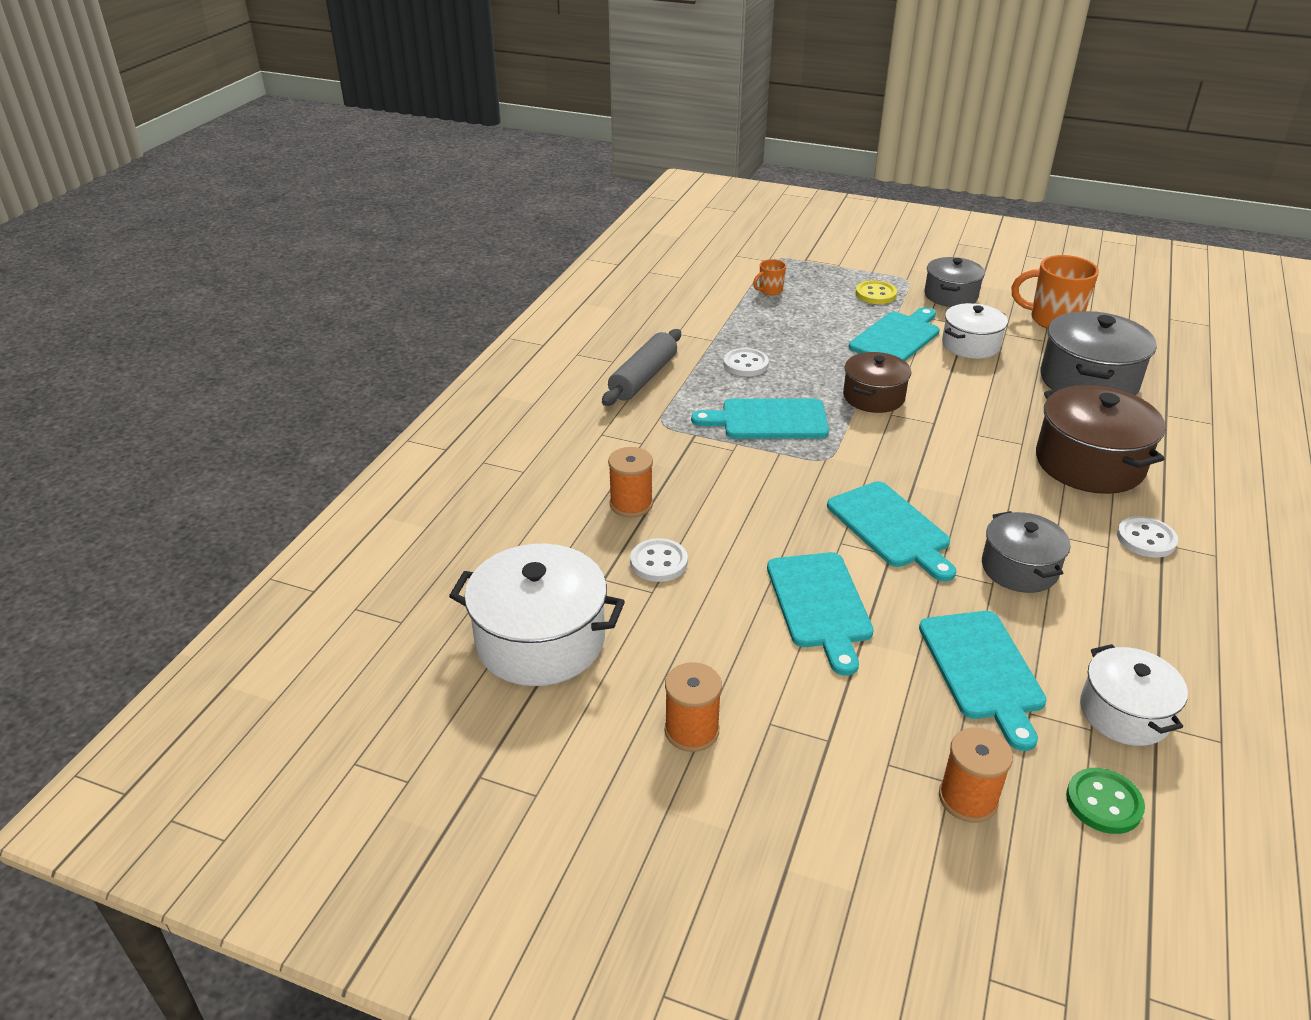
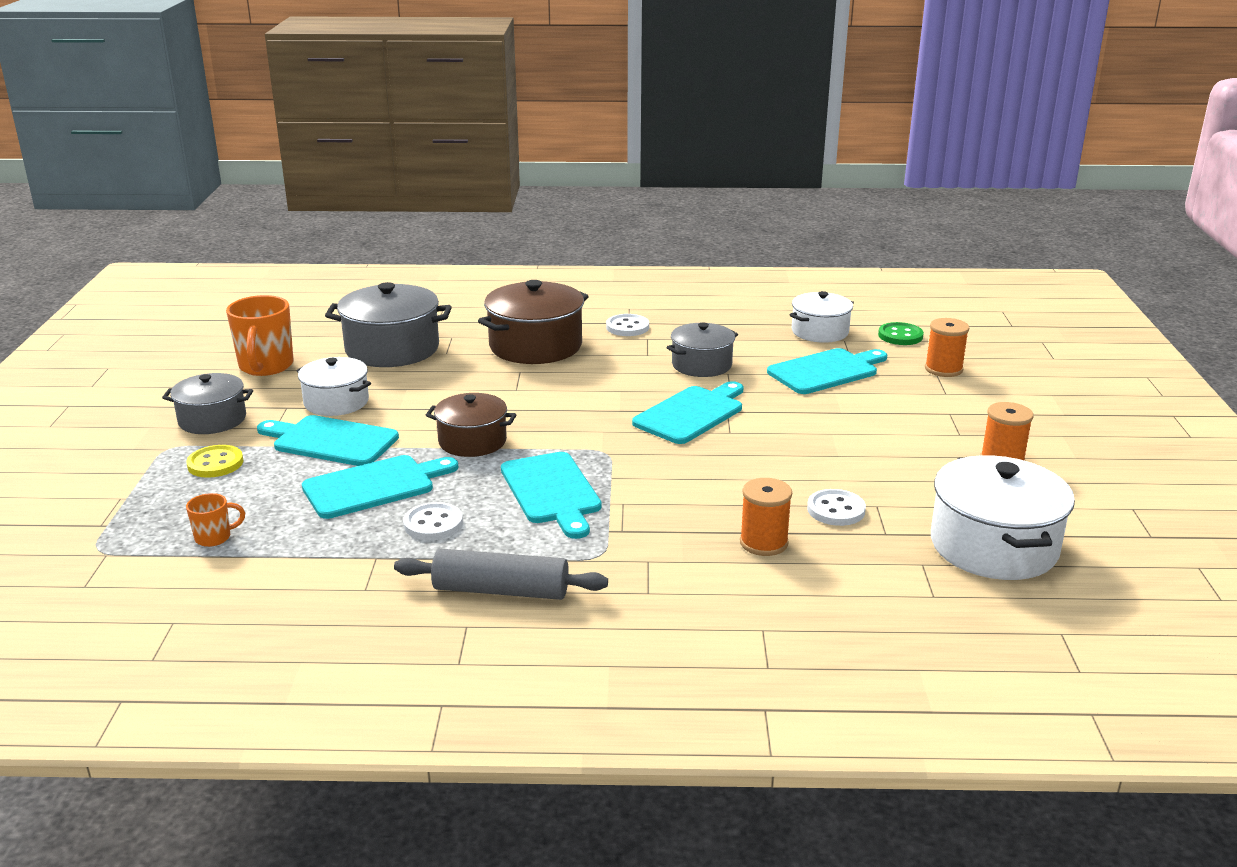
camera: 110 degrees left, 10 degrees down
orange mug [753,259,786,295] -> orange mug turned 60 degrees counterclockwise [186,493,245,547]
turquoise cutting board [767,552,874,676] -> turquoise cutting board moved to [302,455,458,519]

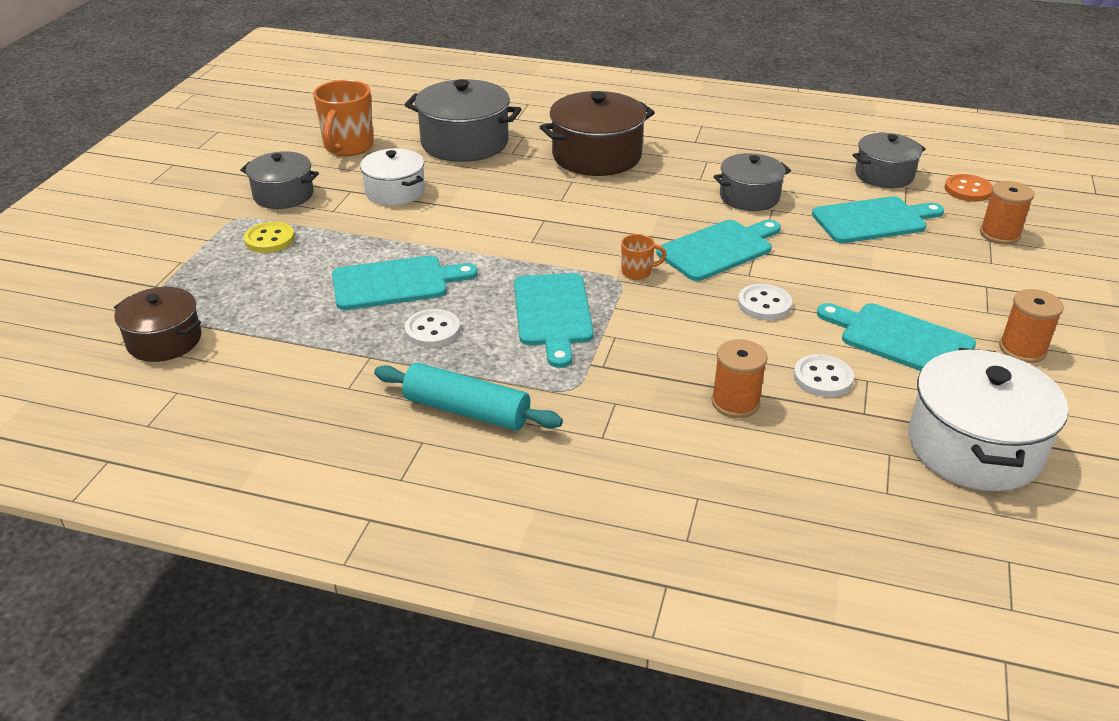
camera: 15 degrees right, 10 degrees up
orange mug [186,493,245,547] -> orange mug moved to [621,234,666,280]
turquoise cutting board [257,415,399,466] -> turquoise cutting board moved to [817,303,976,371]
grey rolling pin [394,549,608,600] -> turquoise rolling pin [374,363,563,431]
brown pot [426,393,516,457] -> brown pot moved to [114,287,201,362]
white button [606,314,649,336] -> white button moved to [738,284,792,320]
white pot [790,291,854,343] -> grey pot [852,133,926,188]
green button [878,322,924,345] -> orange button [944,174,992,202]

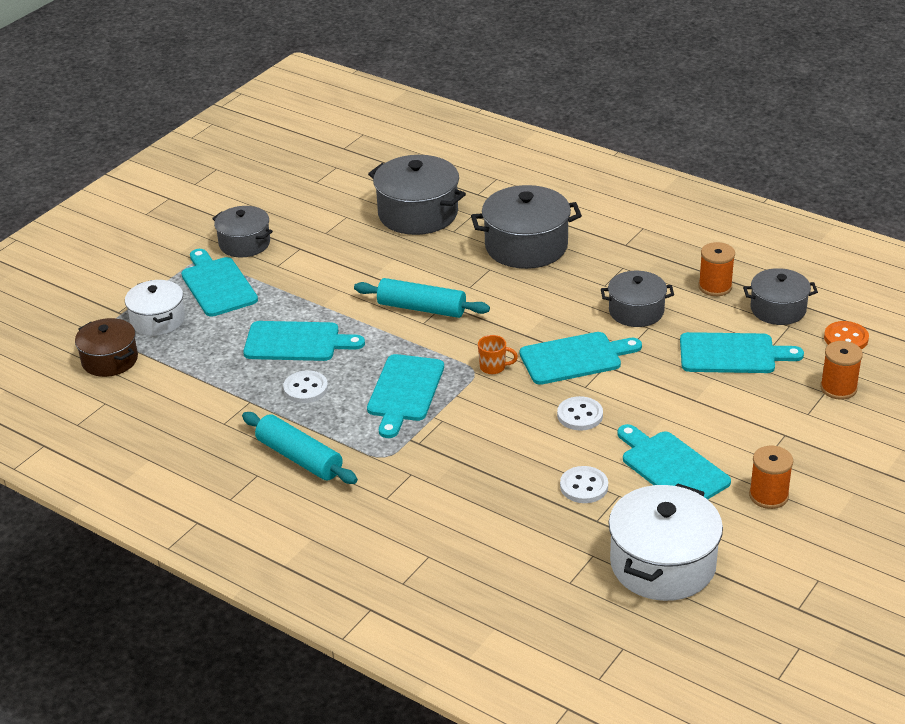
camera: 20 degrees right, 0 degrees up
yellow button [244,222,295,253] -> turquoise cutting board [181,249,258,317]
orange mug [313,80,374,156] -> none
white pot [360,148,425,206] -> white pot moved to [125,280,185,336]
brown pot [540,91,655,176] -> grey pot [471,185,582,269]
orange spool [712,339,768,418] -> orange spool moved to [698,242,735,296]
none -> turquoise rolling pin [354,278,490,318]

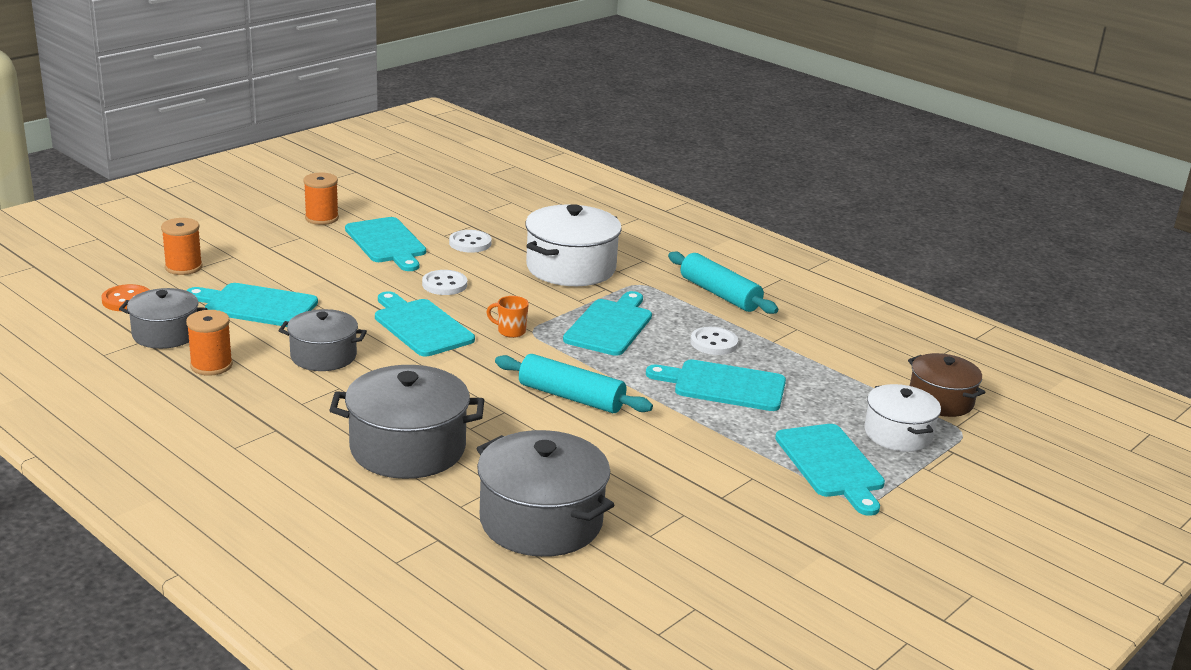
camera: 175 degrees left, 10 degrees down
grey pot [212,206,273,258] -> none
turquoise cutting board [520,332,642,385] -> turquoise cutting board turned 60 degrees clockwise [375,291,475,356]
white pot [608,483,723,601] -> white pot moved to [525,204,622,286]

